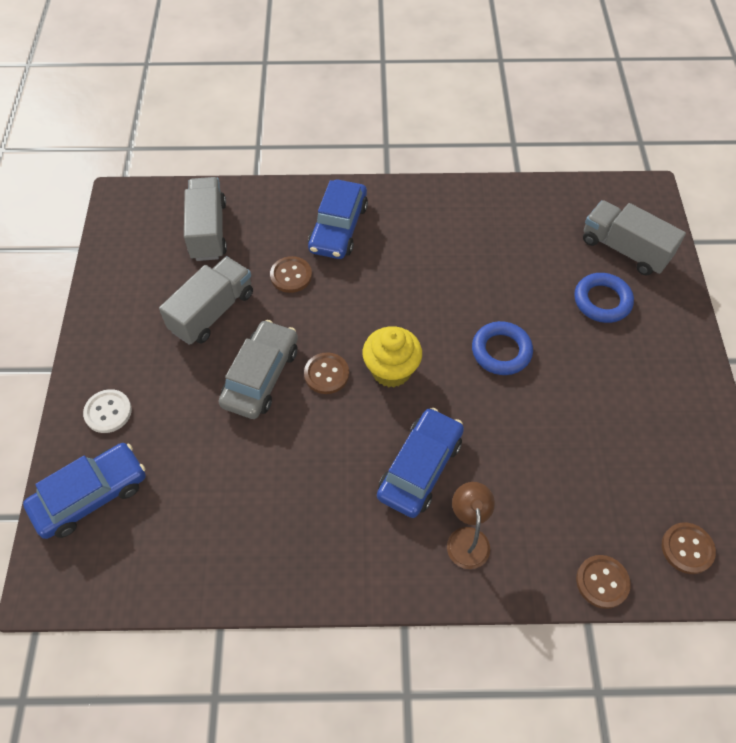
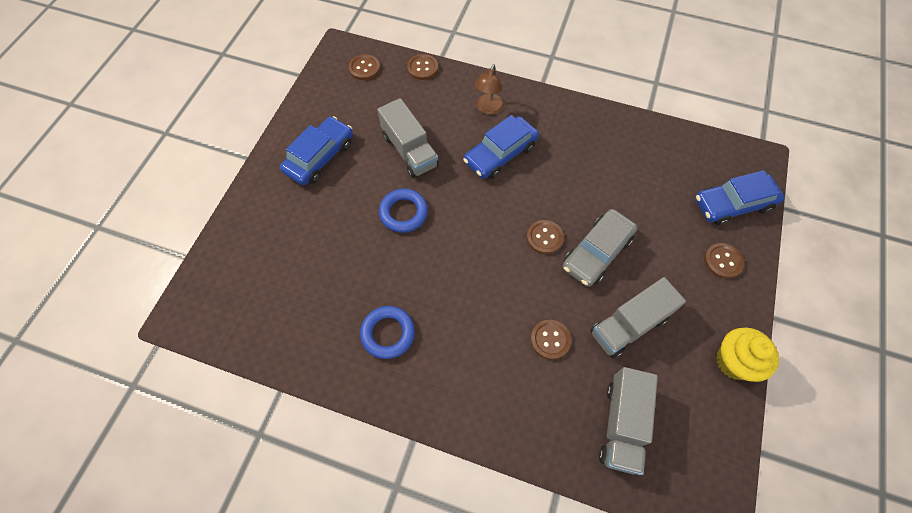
camera: 160 degrees left, 5 degrees up
white button [83,389,132,433] -> brown button [704,243,744,279]
blue car [308,180,368,259] -> blue car moved to [280,116,353,185]
yellow cupcake [363,326,422,387] -> yellow cupcake moved to [716,328,779,382]
blue ring [574,273,634,323] -> blue ring moved to [360,306,415,359]
grey truck [583,200,686,275] -> grey truck moved to [377,98,439,178]

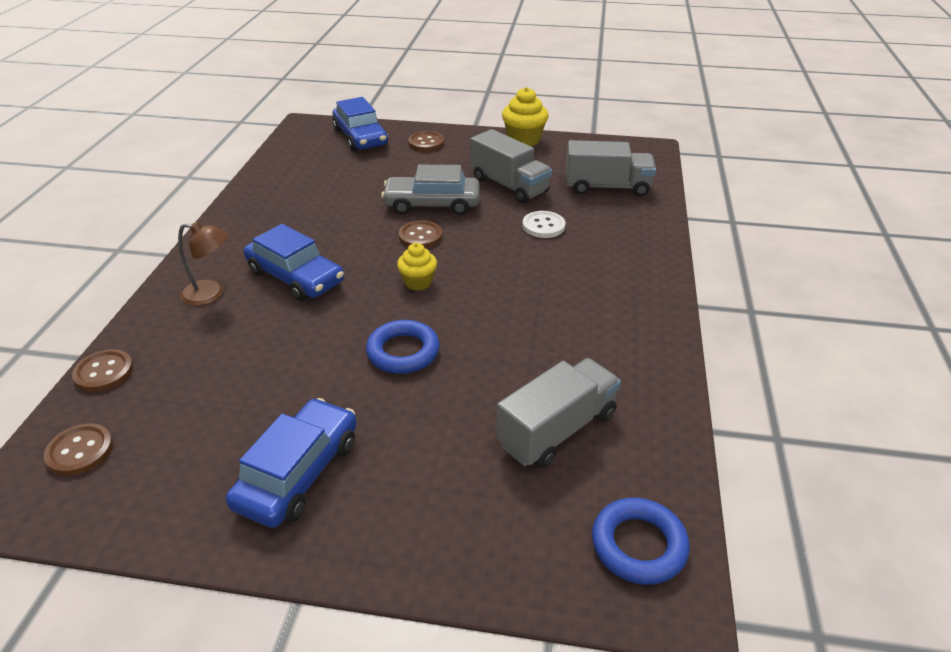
camera: 100 degrees left, 25 degrees down
blue car [280,116,353,185] -> blue car turned 90 degrees clockwise [226,398,357,528]
blue ring [360,306,415,359] -> blue ring moved to [592,498,690,585]
grey truck [377,98,439,178] -> grey truck moved to [496,358,621,468]
brown button [531,320,571,360] -> white button [522,211,565,238]
grey car [563,209,637,287] -> grey car turned 150 degrees clockwise [381,165,480,215]
none -> yellow cupcake [397,243,437,291]

